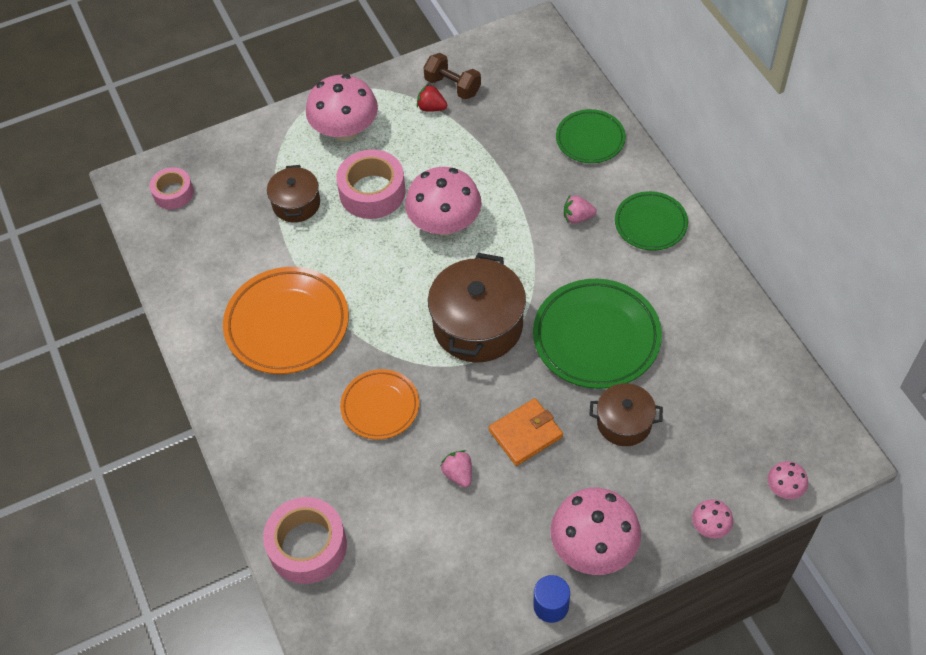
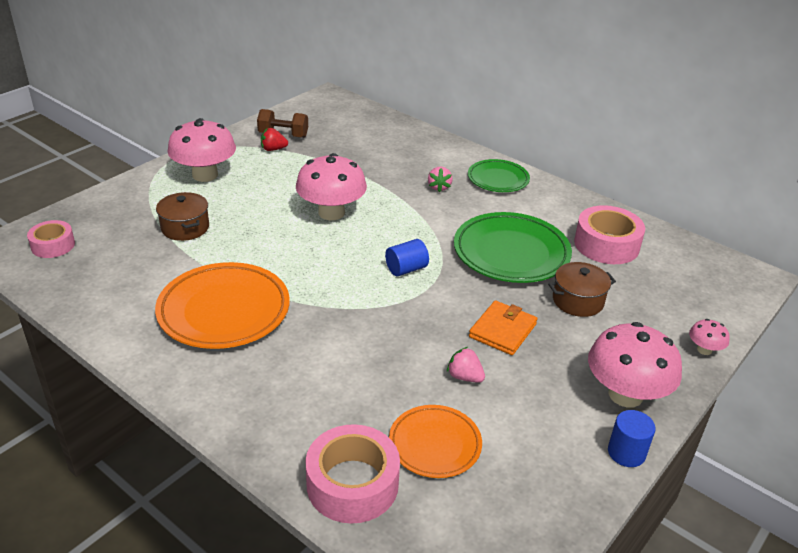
camera: 30 degrees left, 20 degrees down
pink tape [336,149,406,219] -> pink tape moved to [574,205,645,264]
orange plate [340,369,419,440] -> orange plate moved to [389,405,482,478]
brown pot [428,253,526,363] -> blue cylinder [385,239,429,276]
green plate [556,109,626,163] -> none
pink strawberry [564,195,597,224] -> pink strawberry turned 60 degrees counterclockwise [428,167,453,192]
pink mushroom [768,461,808,499] -> none

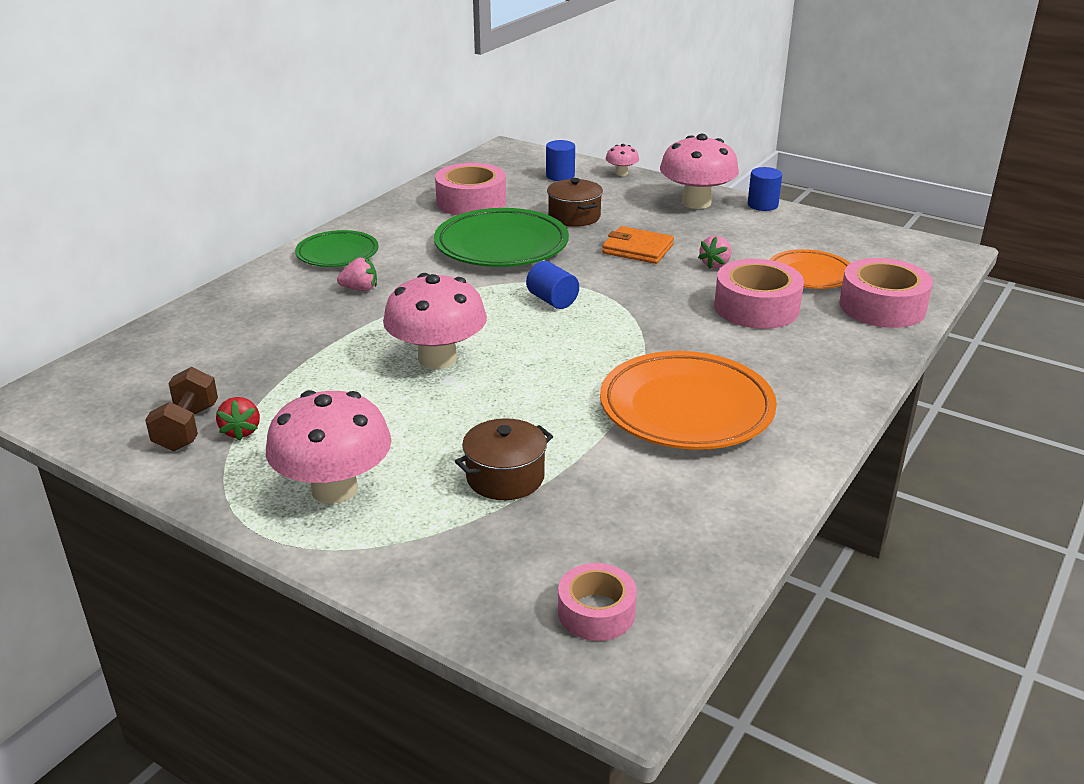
camera: 95 degrees left, 5 degrees down
none -> blue cylinder [546,140,575,181]
none -> pink tape [714,259,804,329]

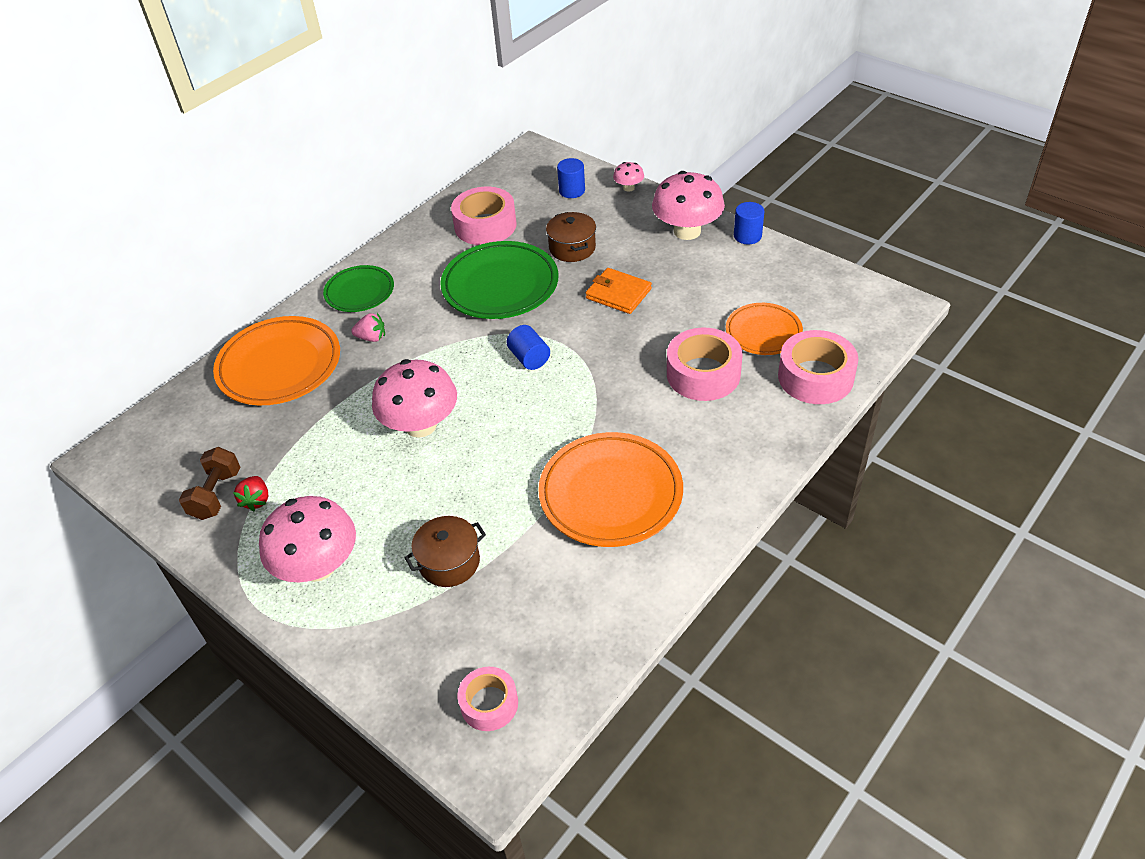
camera: 10 degrees right, 15 degrees up
pink strawberry [698,236,731,269] -> none
none -> orange plate [213,316,340,405]

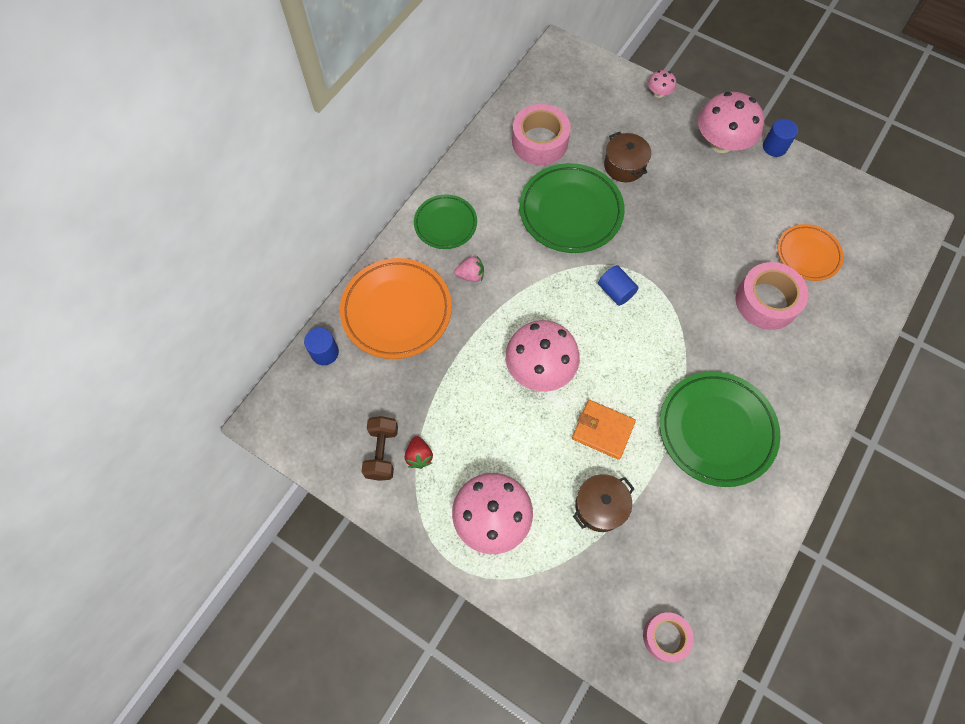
camera: 10 degrees left, 20 degrees up
orange plate [538,432,683,547] -> green plate [659,372,780,487]
blue cylinder [557,158,585,198] -> blue cylinder moved to [304,328,339,365]
orange wallet [586,268,652,314] -> orange wallet moved to [572,400,636,460]
pink tape [778,330,858,404] -> none

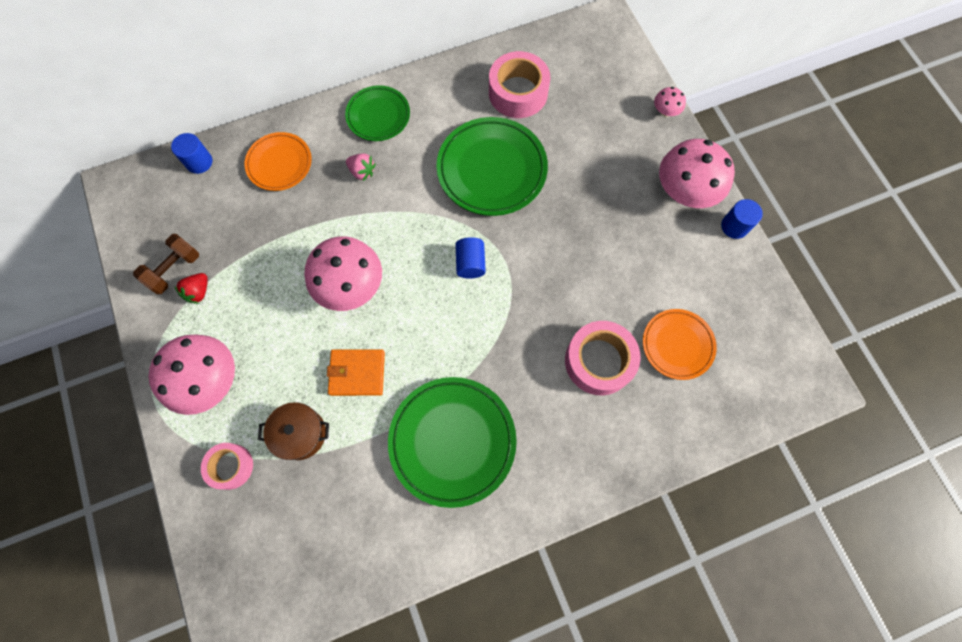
camera: 35 degrees right, 5 degrees up
orange plate [340,258,452,359] -> orange plate [245,132,312,191], size x0.60
orange wallet [572,400,636,460] -> orange wallet turned 60 degrees counterclockwise [327,349,385,396]
brown pot [604,132,651,182] -> none
pink tape [643,612,694,662] -> pink tape moved to [201,443,253,490]

